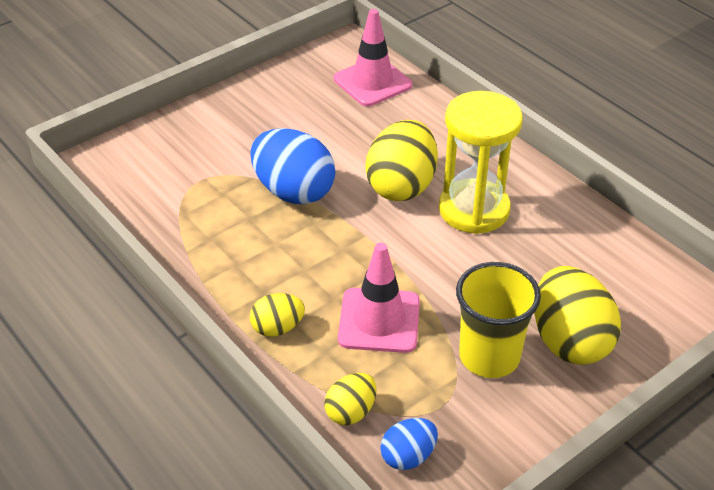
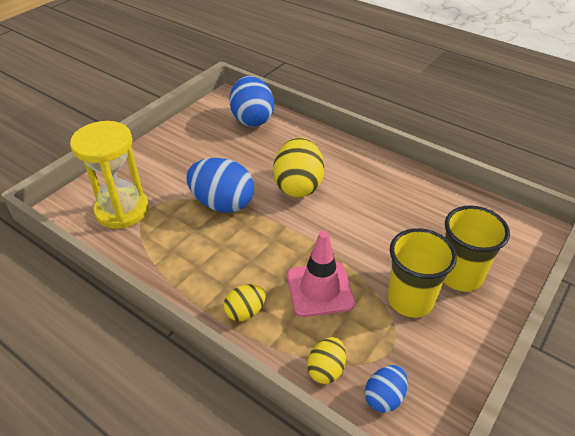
camera: 15 degrees left, 0 degrees up
pink traffic cone [334,9,412,107] -> blue egg [230,76,274,127]
yellow hourglass [439,91,523,234] -> yellow hourglass moved to [70,121,149,229]
yellow egg [534,266,621,365] -> yellow cup [444,206,510,292]

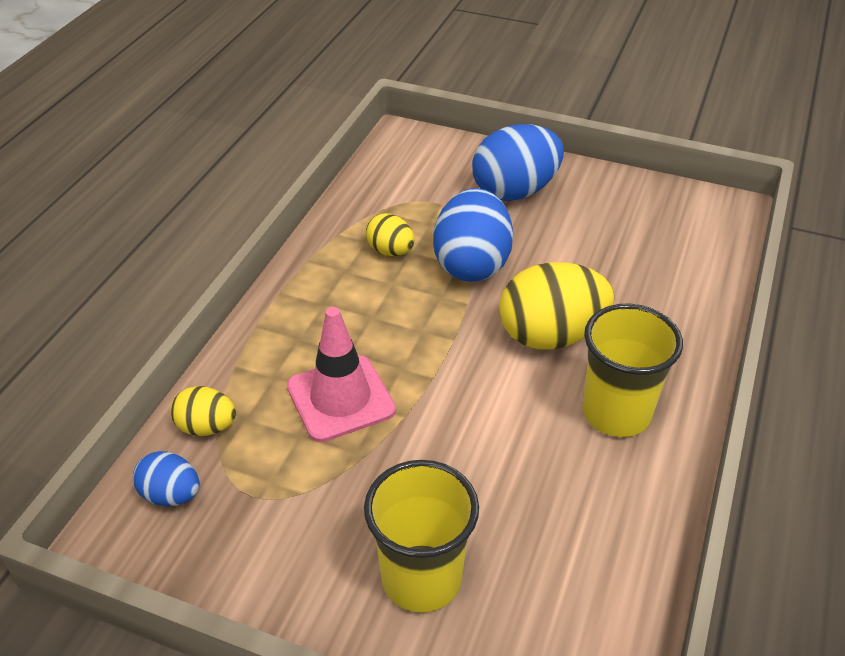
camera: 75 degrees right, 0 degrees up
yellow hourglass [70,121,149,229] -> none
yellow egg [224,284,266,321] -> yellow egg moved to [366,213,415,256]
blue egg [230,76,274,127] -> blue egg moved to [472,124,564,201]
yellow cup [387,228,457,318] -> yellow cup moved to [582,304,683,437]

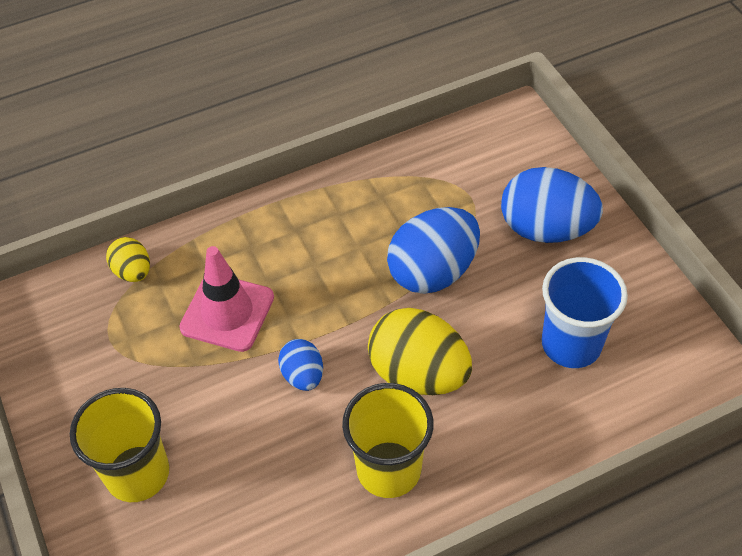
camera: 45 degrees right, 10 degrees up
blue egg [133,451,200,506] -> blue egg moved to [278,339,323,391]
yellow egg [366,213,415,256] -> none
none -> blue cup [542,257,628,368]

